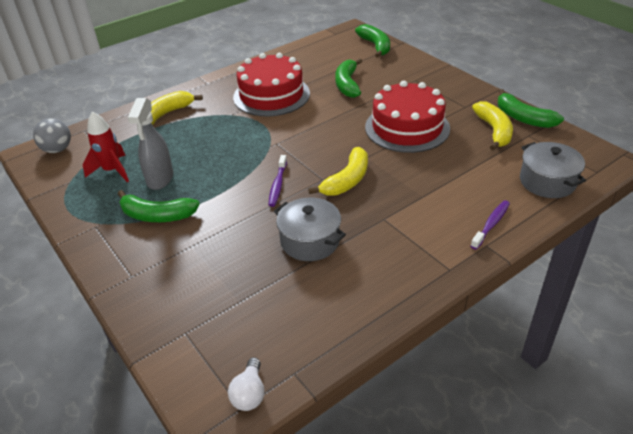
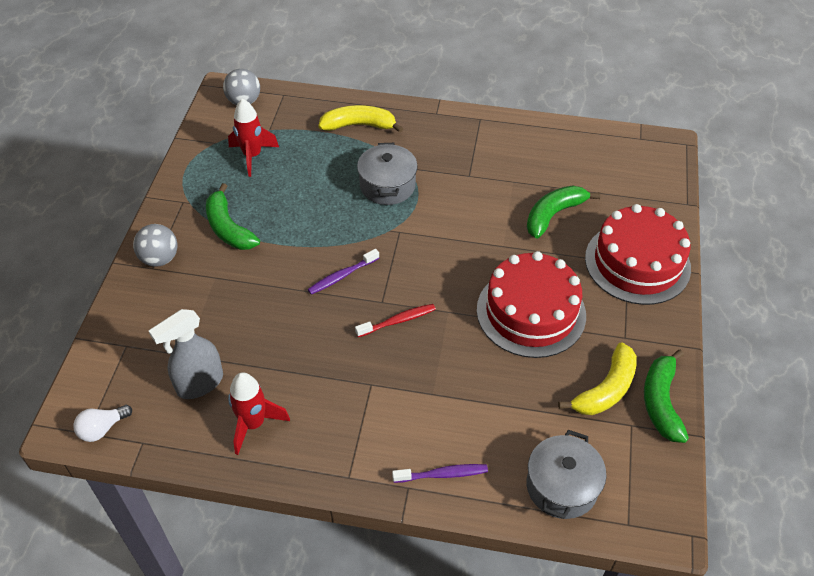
camera: 45 degrees right, 10 degrees up
grey spray bottle [128,98,173,190] -> grey spray bottle moved to [149,309,223,399]
red cake [233,53,310,116] -> red cake moved to [585,204,691,305]
grey pot [274,198,346,261] -> grey pot moved to [357,143,418,205]
yellow banana [308,147,368,196] -> red toothbrush [355,304,436,337]
green banana [355,24,390,58] -> none
none -> grey ball [133,224,178,267]
none -> red rocket [228,372,290,455]

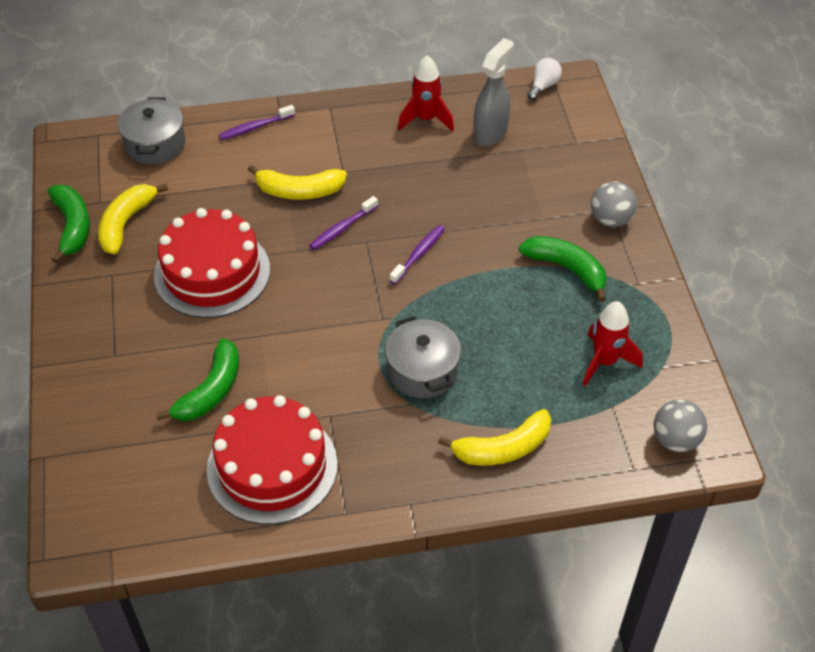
camera: 160 degrees right, 0 degrees up
red toothbrush [355,304,436,337] -> purple toothbrush [309,196,378,250]
red cake [585,204,691,305] -> red cake moved to [207,395,338,524]
none -> yellow banana [248,165,347,200]

